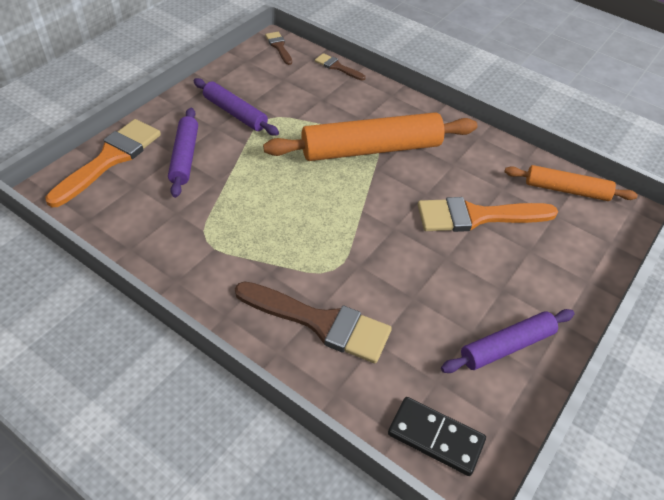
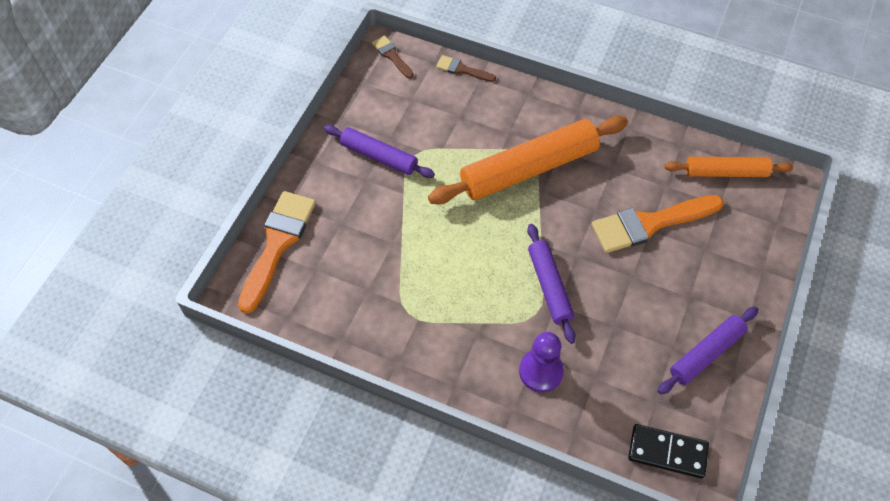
camera: 10 degrees left, 10 degrees up
purple rolling pin [168,108,198,198] -> purple rolling pin moved to [527,224,576,344]
brown brush [235,282,392,363] -> purple pawn [519,332,564,392]

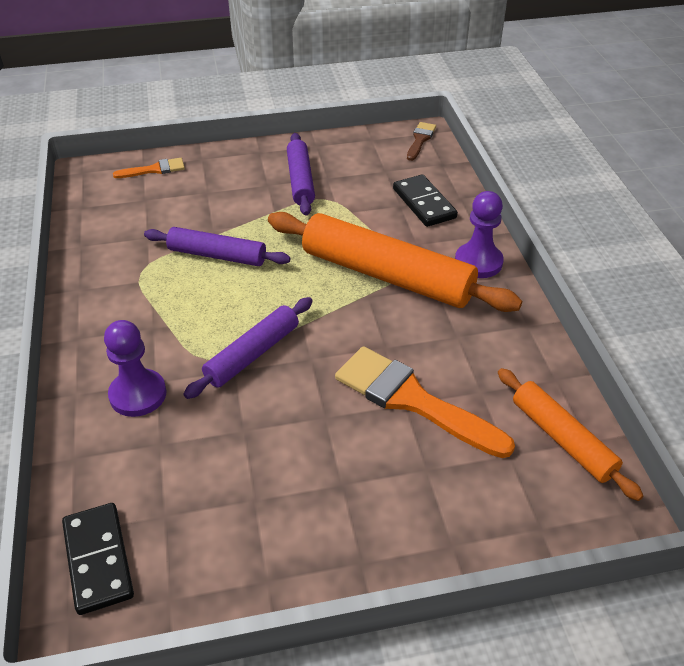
camera: 55 degrees right, 15 degrees down
orange brush [238,191,316,314] -> orange brush [113,158,185,178], size x0.50
brown brush [436,55,496,82] -> none
purple rolling pin [658,307,758,395] -> purple rolling pin moved to [144,227,291,266]
none -> black domino [393,174,458,227]
none -> purple pawn [455,191,504,278]

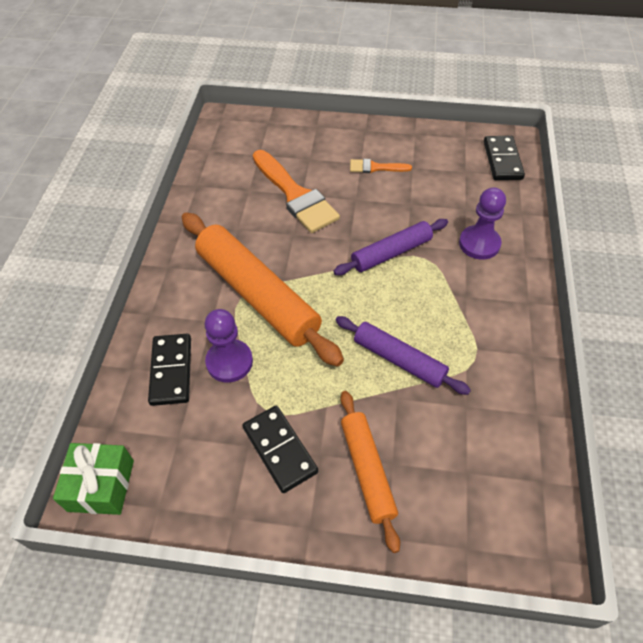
camera: 160 degrees left, 10 degrees up
orange brush [113,158,185,178] -> orange brush moved to [350,159,412,173]
purple rolling pin [287,133,315,216] -> black domino [242,406,318,493]
brown brush [407,122,436,161] -> green gift [53,443,134,515]
purple pawn [455,191,504,278] -> purple pawn moved to [204,309,253,383]
orange rolling pin [498,368,643,501] -> orange rolling pin moved to [340,391,400,553]

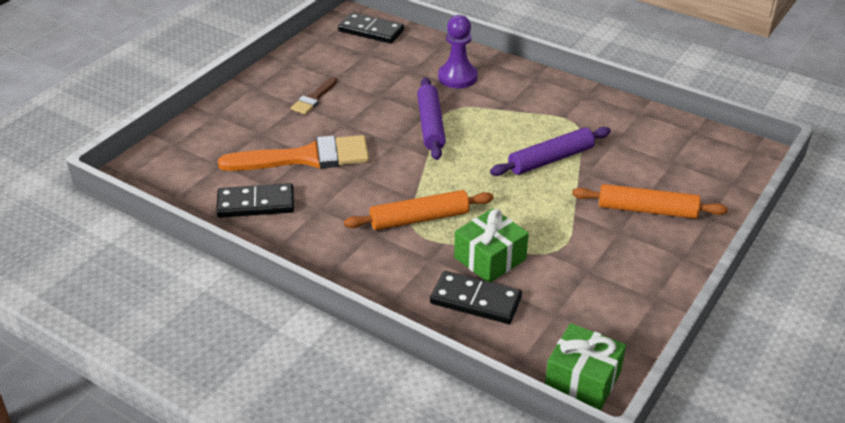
camera: 65 degrees left, 15 degrees down
orange rolling pin [182,212,344,367] -> orange rolling pin [344,190,494,230], size x0.57
purple pawn [204,309,253,383] -> green gift [454,208,529,282]
black domino [242,406,318,493] -> black domino moved to [216,183,294,218]
orange brush [350,159,412,173] -> brown brush [291,77,337,114]

